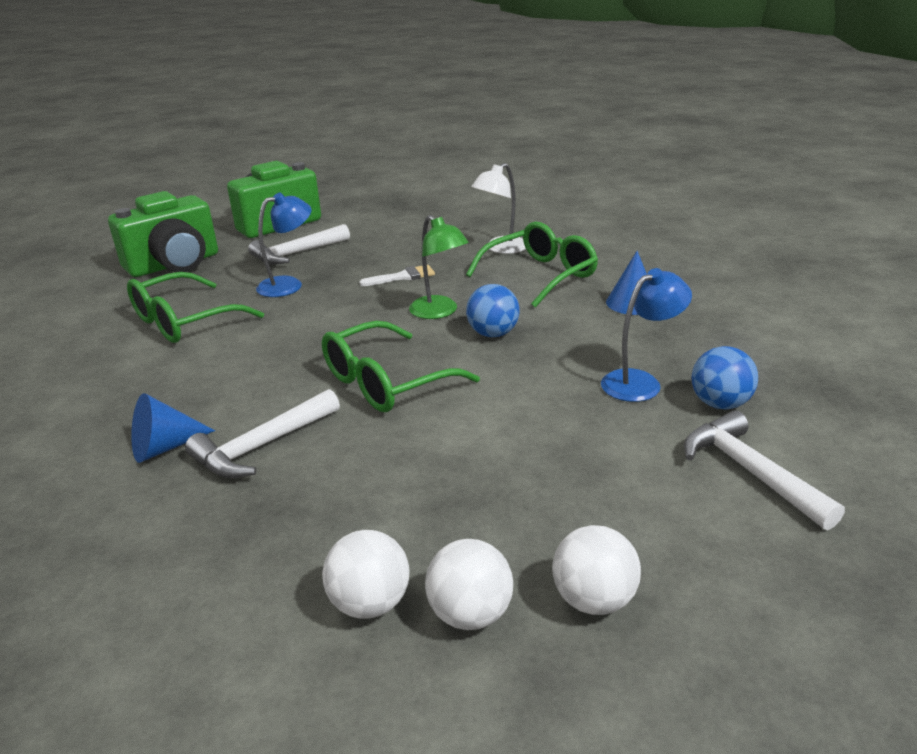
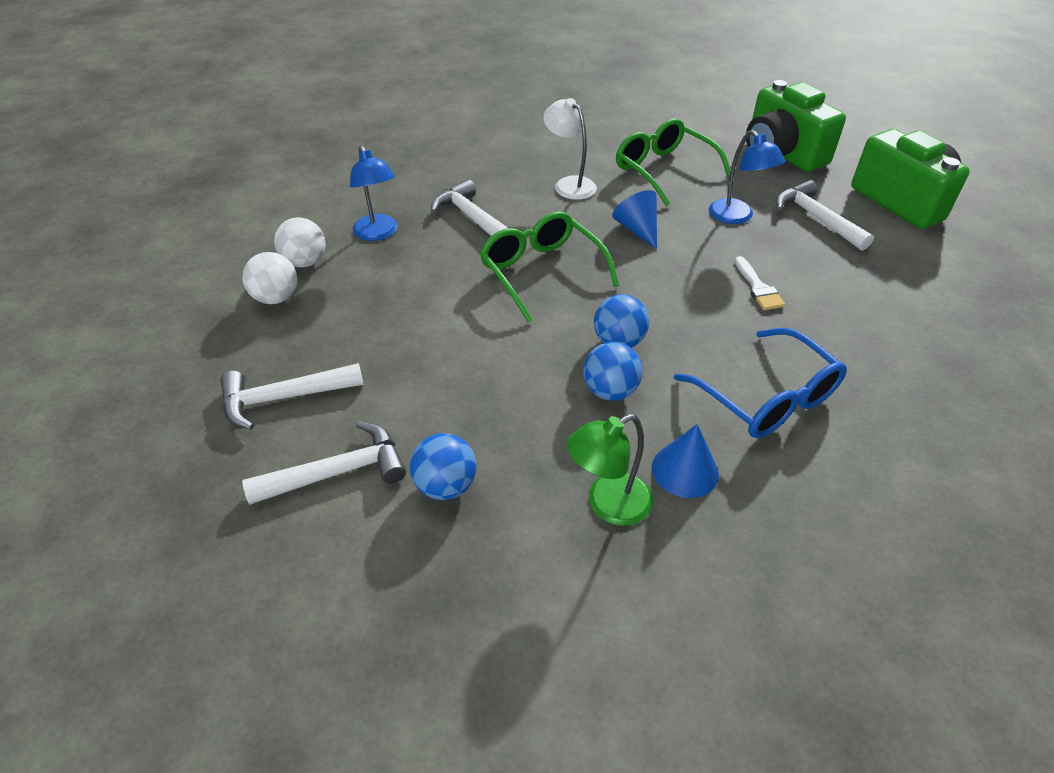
camera: 95 degrees right, 15 degrees up
blue cone [131,393,215,463] -> blue cone moved to [612,190,657,249]
green lamp [409,215,469,319] -> green lamp moved to [567,414,653,526]
green glasses [466,222,598,308] -> blue glasses [674,328,847,438]
white lamp [471,163,526,254] -> white lamp moved to [543,98,597,200]
white ball [552,525,641,615] -> none
blue lamp [601,268,692,402] -> blue lamp moved to [350,145,397,241]
none -> white hammer [220,363,363,430]
none -> blue ball [583,342,643,401]

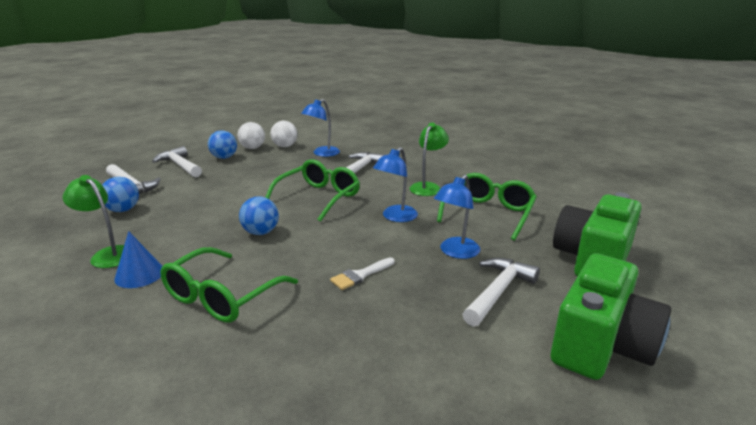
camera: 65 degrees right, 20 degrees down
white lamp [543,98,597,200] -> green lamp [409,123,449,196]
blue ball [583,342,643,401] -> blue ball moved to [208,130,237,159]
blue cone [612,190,657,249] -> blue lamp [373,147,418,222]
blue glasses [674,328,847,438] -> green glasses [160,247,298,323]

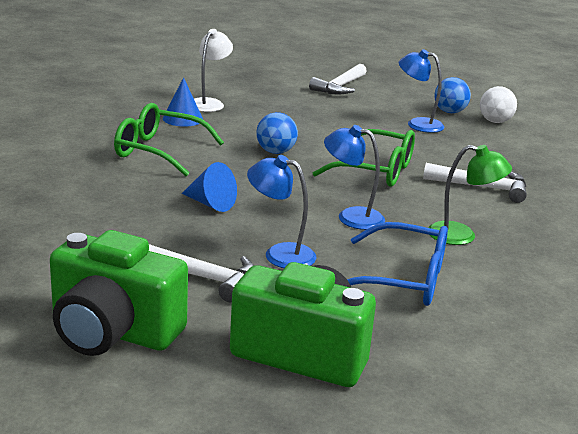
camera: 75 degrees right, 0 degrees up
green lamp [63,175,124,268] -> white lamp [194,29,233,112]
blue ball [102,177,139,212] -> none
white hammer [152,146,202,177] -> none
white ball [271,121,297,147] -> none
blue lamp [301,99,340,157] -> blue lamp moved to [399,49,445,133]
white brush [330,257,395,290] -> blue cone [182,162,237,212]
green glasses [437,173,537,241] -> blue glasses [347,222,448,306]

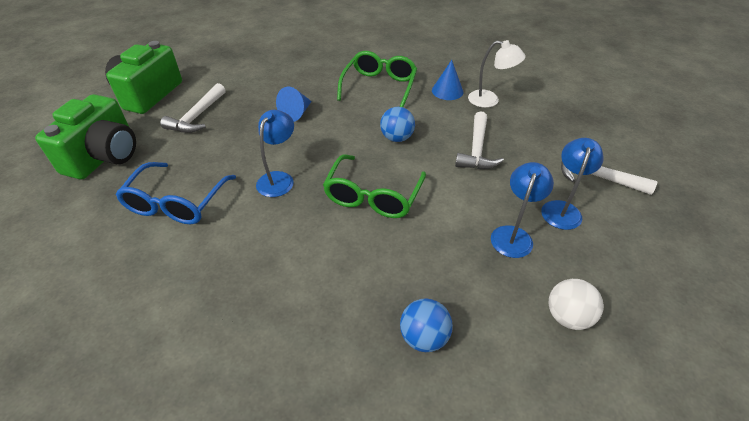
camera: 90 degrees right, 20 degrees up
blue lamp [247,155,316,268] -> blue lamp moved to [541,138,604,230]
white hammer [423,163,527,203] -> white hammer moved to [455,111,504,169]
green lamp [428,145,512,245] -> none
blue ball [434,77,471,113] -> blue ball moved to [400,298,453,352]

